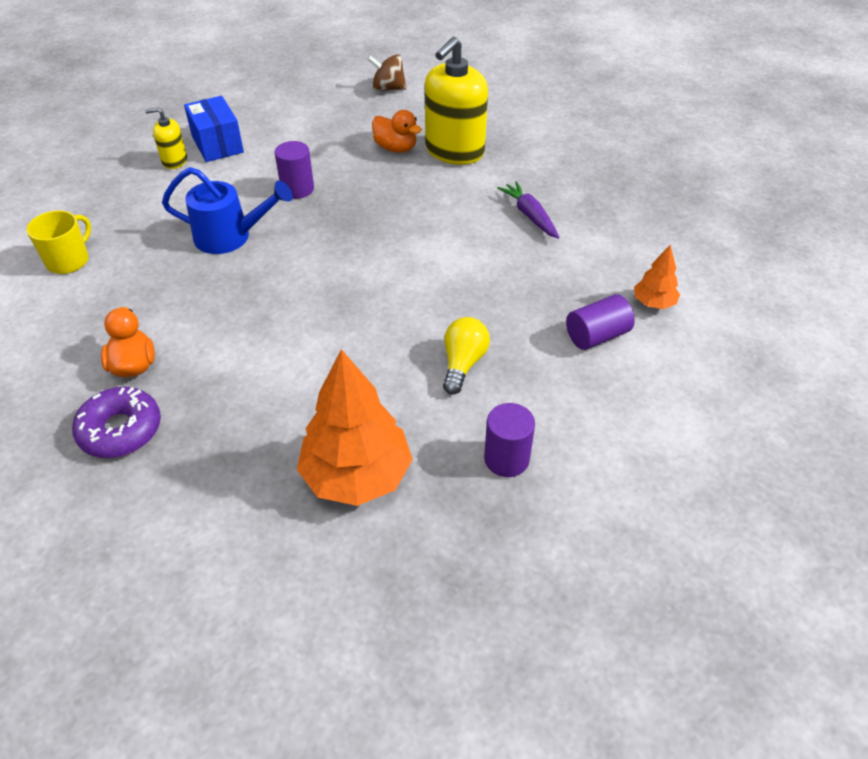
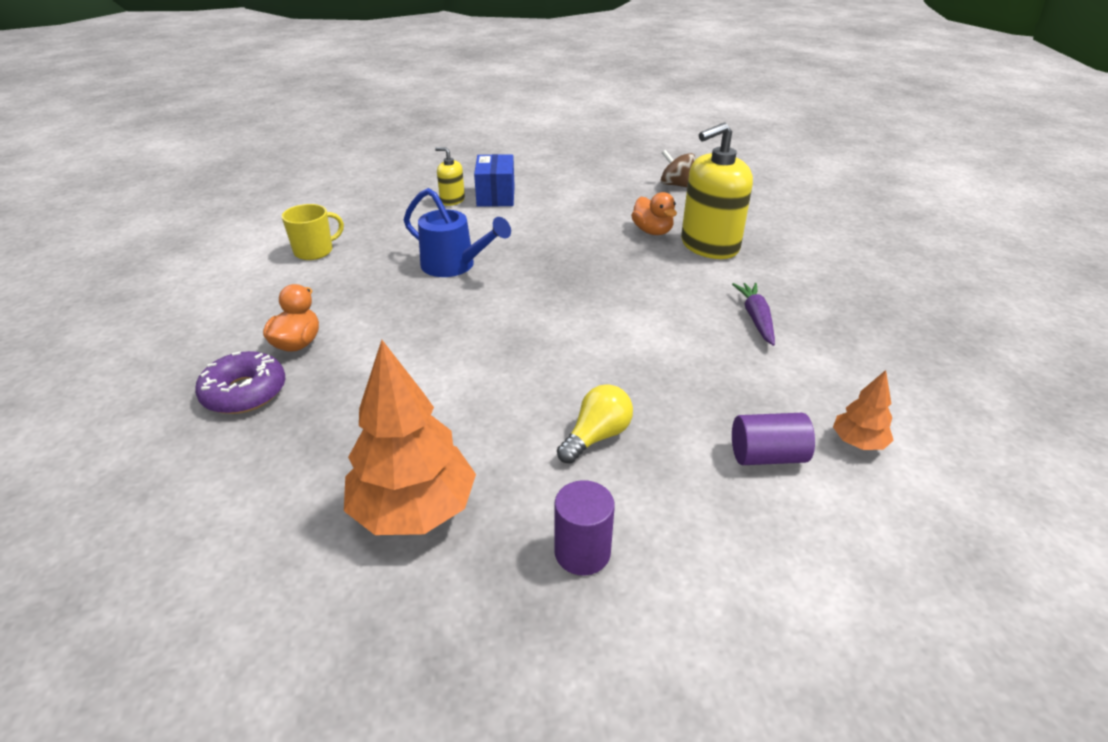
camera: 25 degrees right, 10 degrees down
purple cylinder [275,141,314,199] -> none

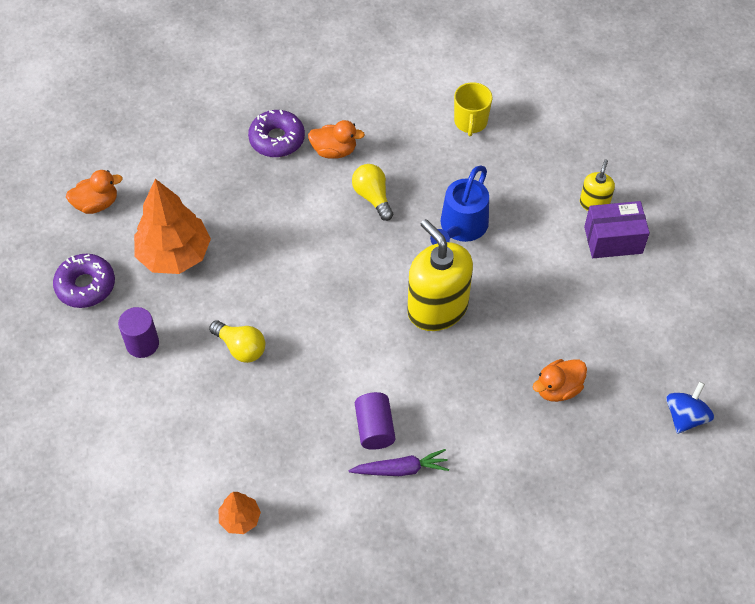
camera: 85 degrees right, 20 degrees up
yellow mug [282,204,344,260] -> yellow mug turned 45 degrees clockwise [454,82,493,136]
blue box [474,154,515,207] -> purple box [584,201,650,258]
brown spinning top [661,150,695,187] -> blue spinning top [666,382,714,434]
yellow soap dispenser [681,123,753,259] -> yellow soap dispenser moved to [407,219,473,331]
purple cylinder [732,413,815,465] -> purple cylinder moved to [355,392,395,450]
none -> purple donut [53,254,115,308]
none -> orange duck [66,170,123,214]
none -> yellow light bulb [352,164,393,221]

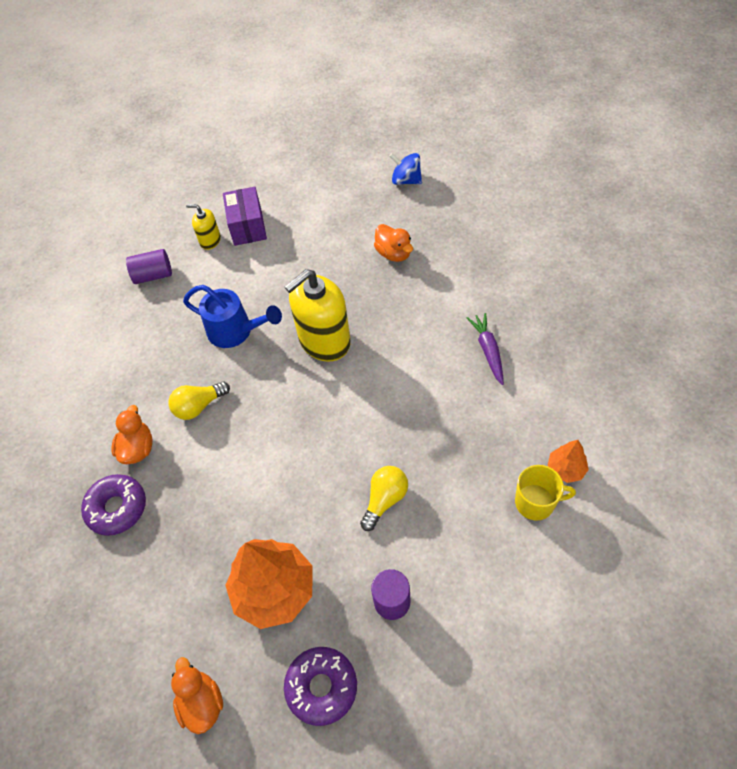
camera: 90 degrees left, 0 degrees up
purple cylinder [355,392,395,450] -> purple cylinder moved to [126,249,172,284]
yellow mug [454,82,493,136] -> yellow mug moved to [515,465,576,521]

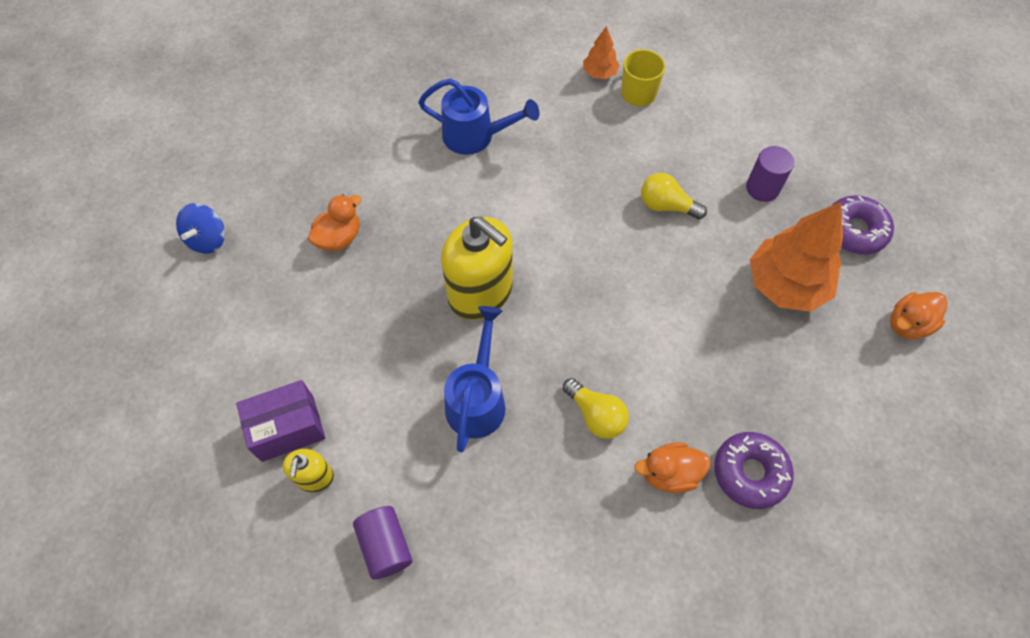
camera: 105 degrees left, 5 degrees up
purple carrot [467,313,504,385] -> blue watering can [418,79,539,155]

